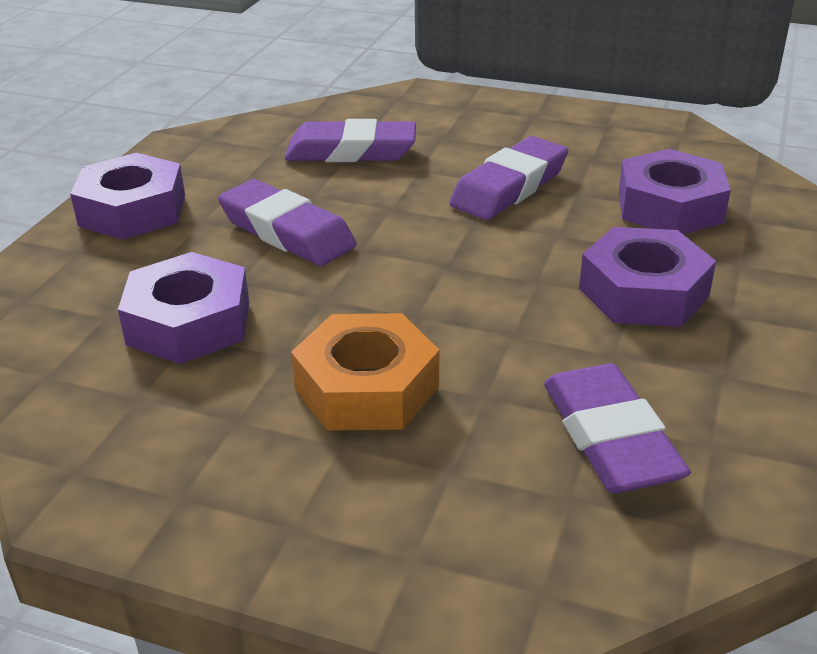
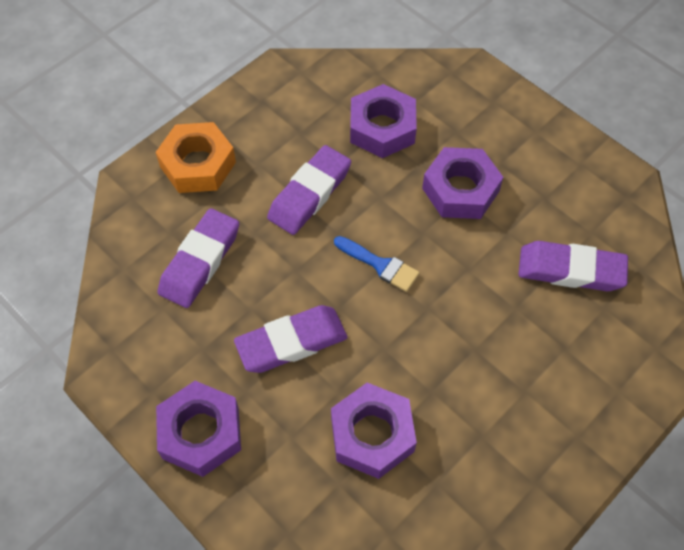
camera: 65 degrees left, 25 degrees up
orange nut [291,313,439,431] -> orange nut moved to [156,122,236,193]
purple eraser [450,136,568,220] -> purple eraser turned 60 degrees clockwise [267,145,351,235]
none -> blue brush [334,236,420,292]

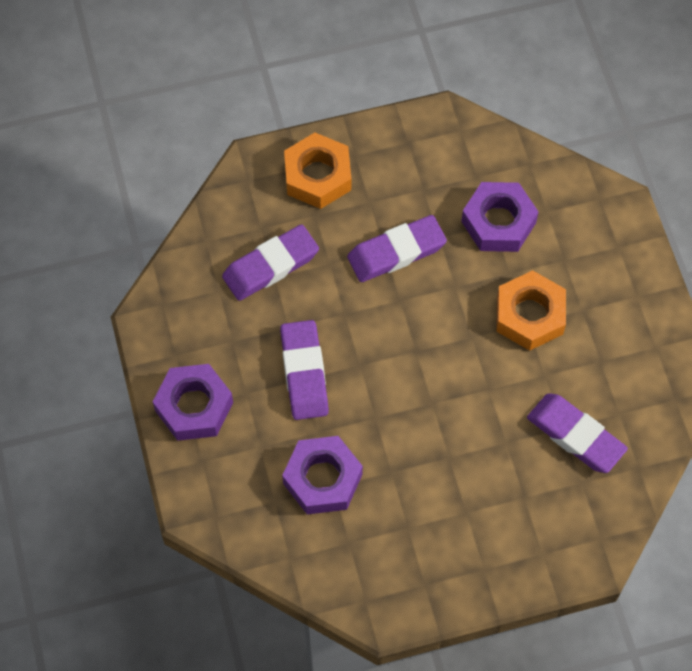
camera: 30 degrees right, 5 degrees up
purple eraser [234,305,348,373] -> purple eraser turned 75 degrees clockwise [280,320,329,420]
blue brush [334,236,420,292] -> none
purple nut [422,147,503,219] -> orange nut [496,270,566,351]

